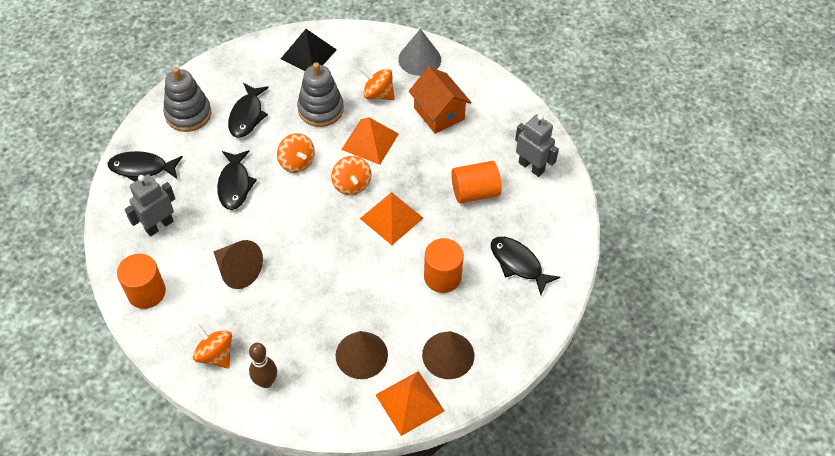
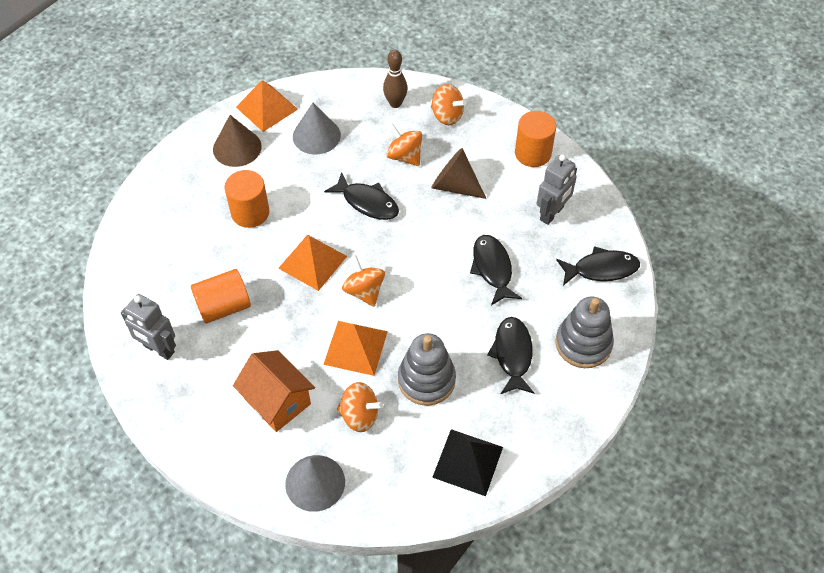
camera: 170 degrees right, 0 degrees up
orange spinning top [277,133,315,173] -> orange spinning top moved to [387,123,422,166]
brown cone [336,331,388,379] -> grey cone [293,103,341,154]
black fish [491,237,560,295] -> black fish moved to [324,172,399,220]

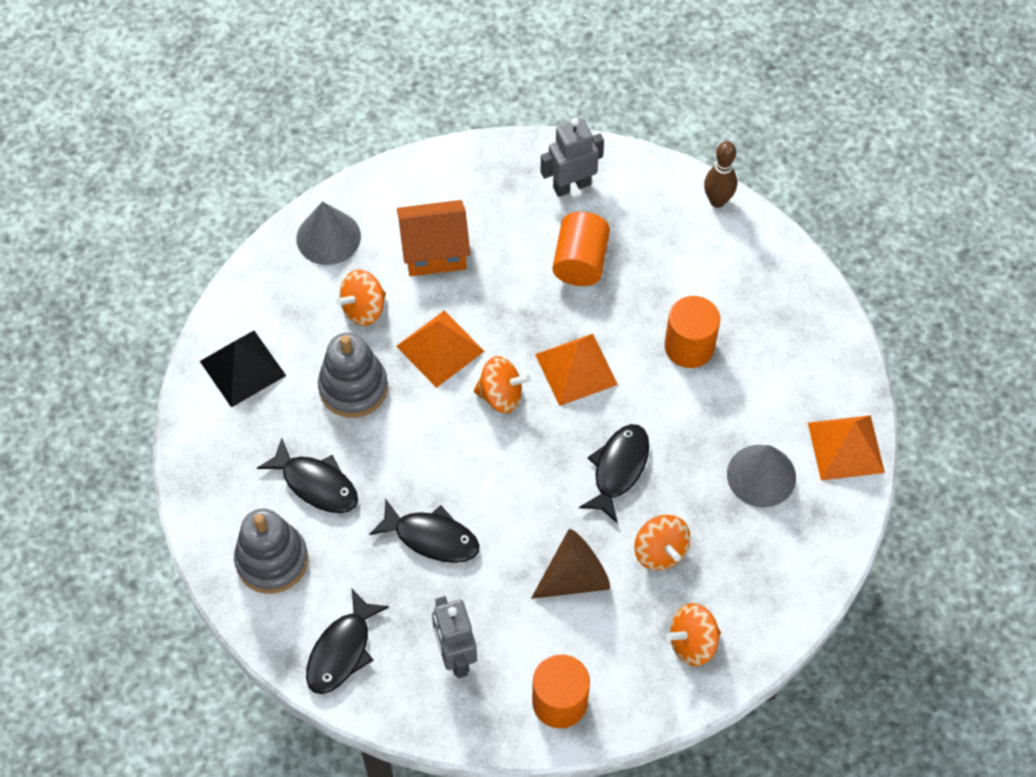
camera: 125 degrees right, 5 degrees up
brown cone [213,115,262,167] -> none
black fish [324,172,399,220] -> black fish turned 135 degrees clockwise [579,424,649,523]
brown bowling pin [383,50,408,108] -> brown bowling pin moved to [704,141,737,208]
orange spinning top [387,123,422,166] -> orange spinning top turned 75 degrees clockwise [634,515,691,570]

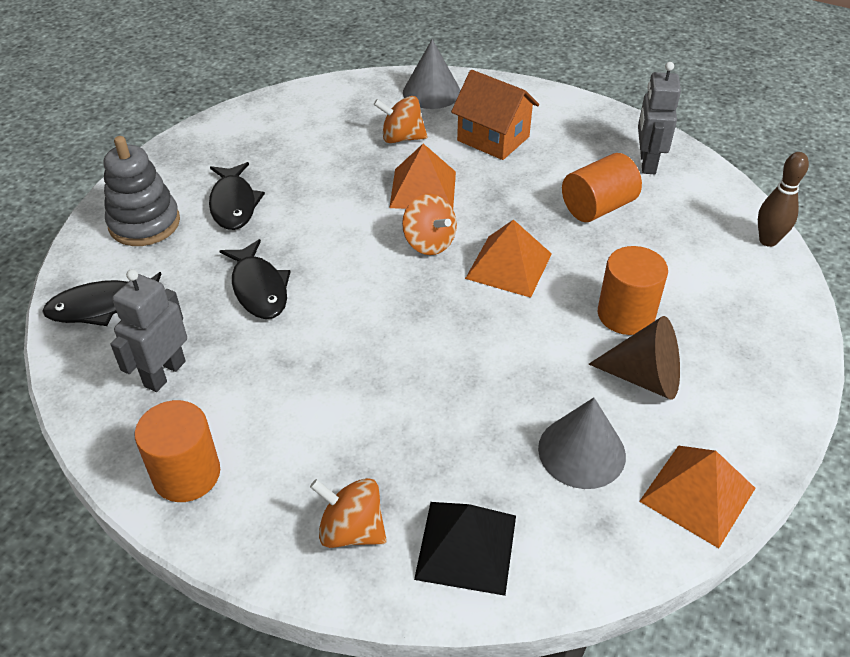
camera: 45 degrees right, 15 degrees down
black pyramid [200,331,286,408] -> black pyramid moved to [414,502,516,596]
grey stacking toy [318,332,388,418] -> none
brown cone [531,529,610,599] -> brown cone moved to [589,316,680,400]
grey robot [541,118,604,197] -> grey robot turned 105 degrees counterclockwise [638,62,681,174]
black fish [579,424,649,523] -> none
orange spinning top [634,515,691,570] -> none

